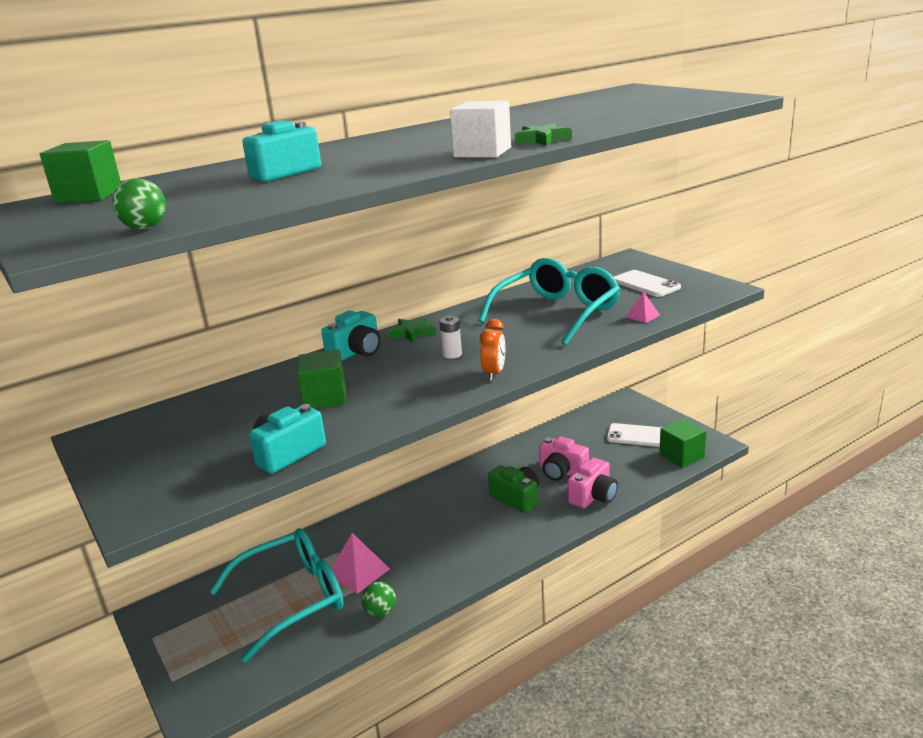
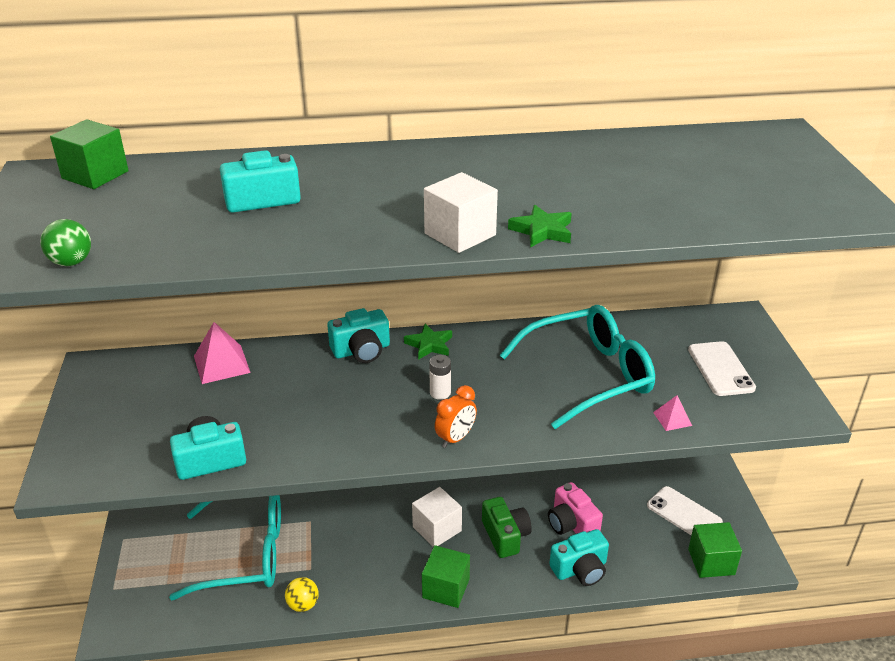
camera: 25 degrees right, 10 degrees up
green cube [297,350,346,408] -> green cube moved to [422,545,470,608]
pink pyramid [331,533,390,594] -> pink pyramid moved to [194,322,251,384]
green ball [361,582,396,617] -> yellow ball [285,577,319,612]
pink camera [567,458,618,508] -> turquoise camera [549,529,609,586]
none -> white cube [412,487,462,547]

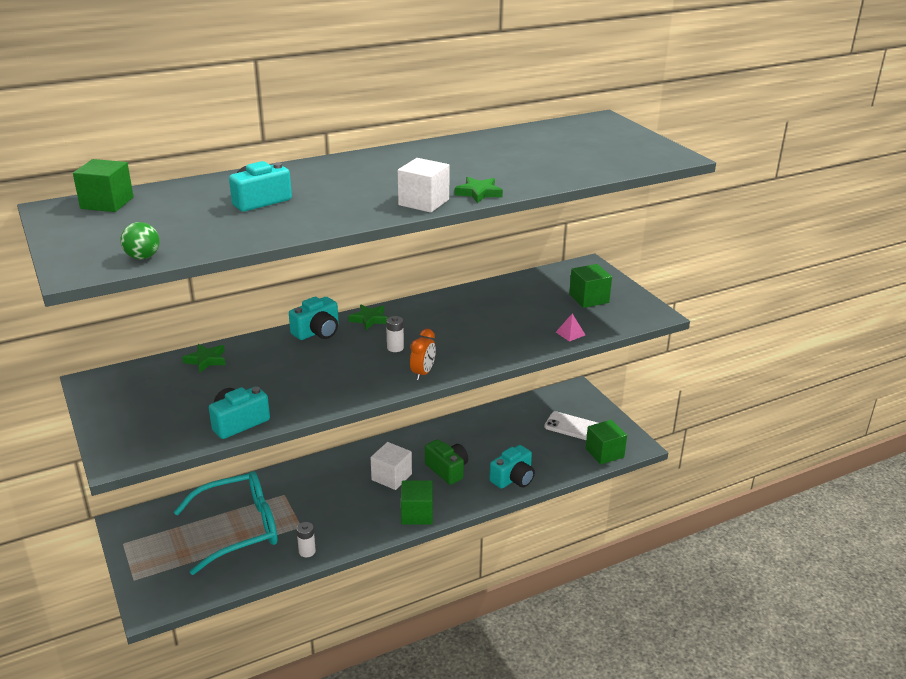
camera: 20 degrees left, 5 degrees down
pink pyramid [194,322,251,384] -> green star [182,344,226,372]
yellow ball [285,577,319,612] -> white battery [296,522,316,557]
turquoise glasses [500,305,655,429] -> none
pink camera [548,482,603,535] -> none
white phone [688,341,756,396] -> green cube [569,264,612,308]

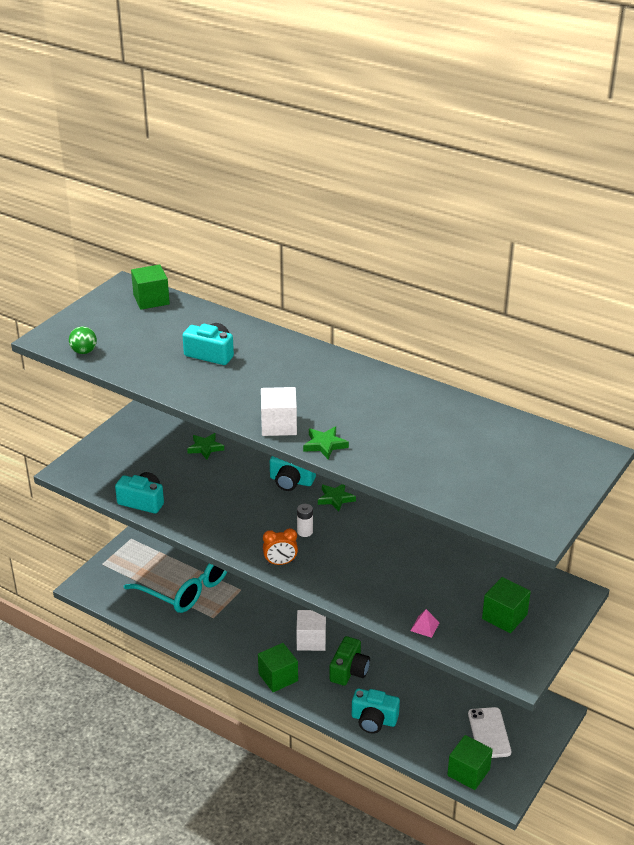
camera: 60 degrees right, 5 degrees up
white battery [296,522,316,557] -> none

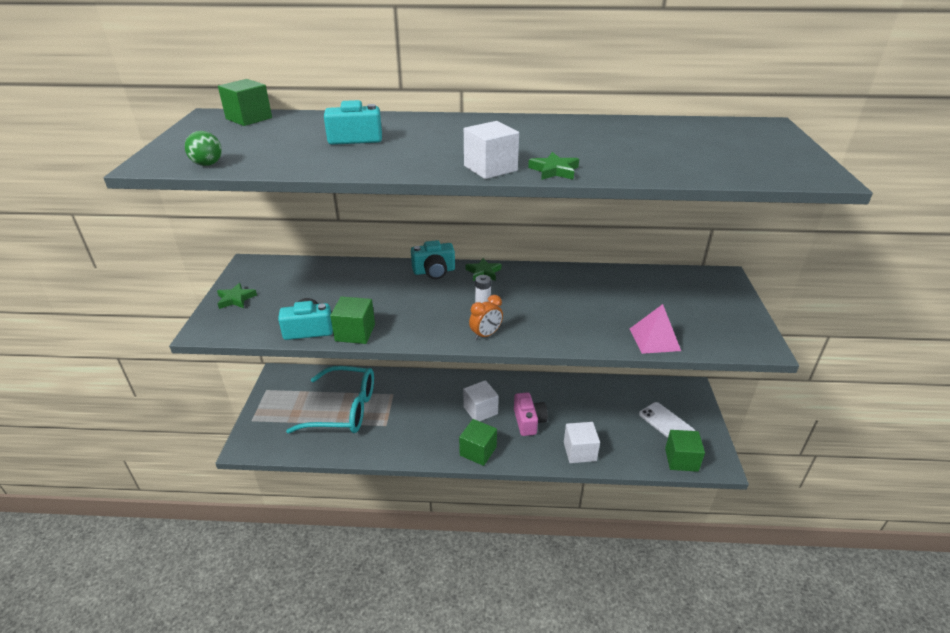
camera: 30 degrees left, 0 degrees up
green star [187,433,224,459] -> green star moved to [217,283,257,309]
green camera [329,636,370,686] -> pink camera [514,392,548,436]
turquoise camera [352,689,400,734] -> white cube [564,422,600,463]
pink pyramid [411,609,439,638] -> pink pyramid [630,304,681,354], size x1.79
green cube [482,577,531,633] -> green cube moved to [330,296,375,344]

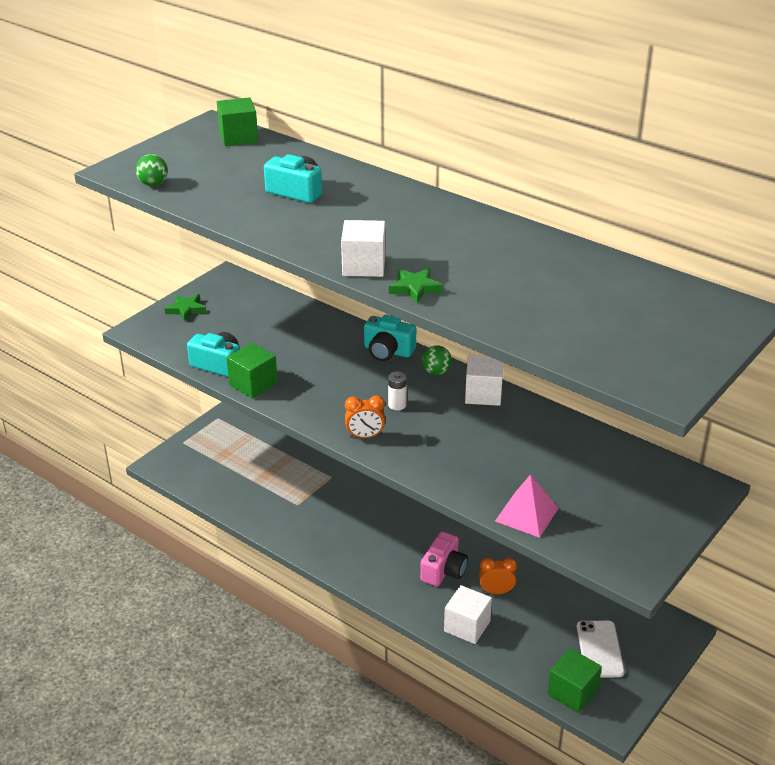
camera: 35 degrees right, 0 degrees up
turquoise glasses [286,366,374,433] -> none
green cube [459,419,497,466] -> none
white cube [463,380,499,421] -> white cube moved to [465,355,503,406]
green star [466,258,501,281] -> green ball [422,345,452,375]
none -> orange clock [479,557,517,594]

